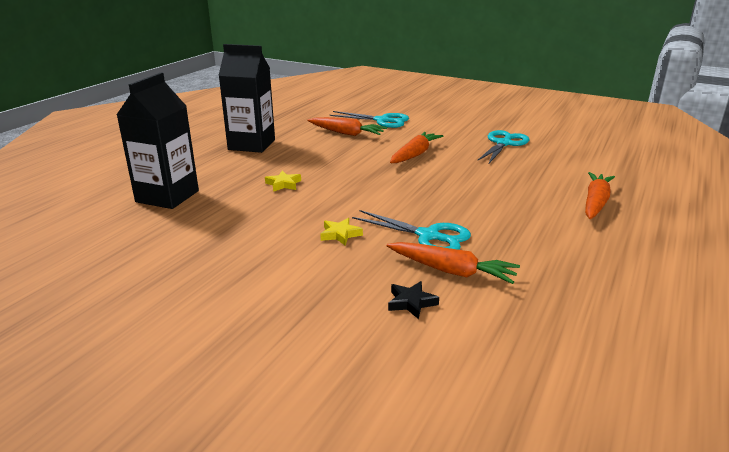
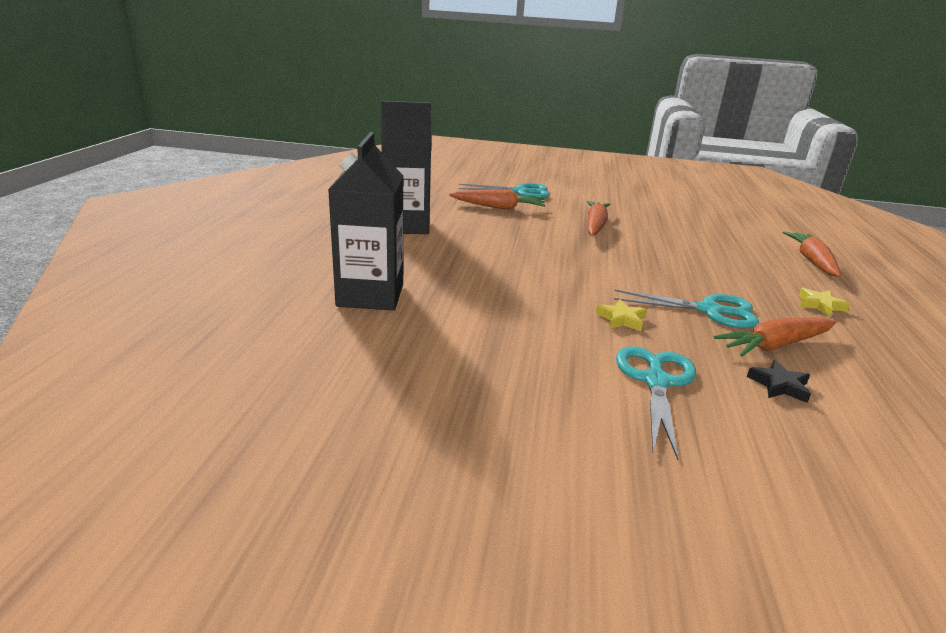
camera: 20 degrees left, 0 degrees up
yellow star [265,171,301,192] -> yellow star moved to [799,288,850,317]
orange carrot [387,242,520,284] -> orange carrot turned 150 degrees clockwise [714,317,836,357]
turquoise scissors [477,130,530,163] -> turquoise scissors moved to [616,346,696,460]

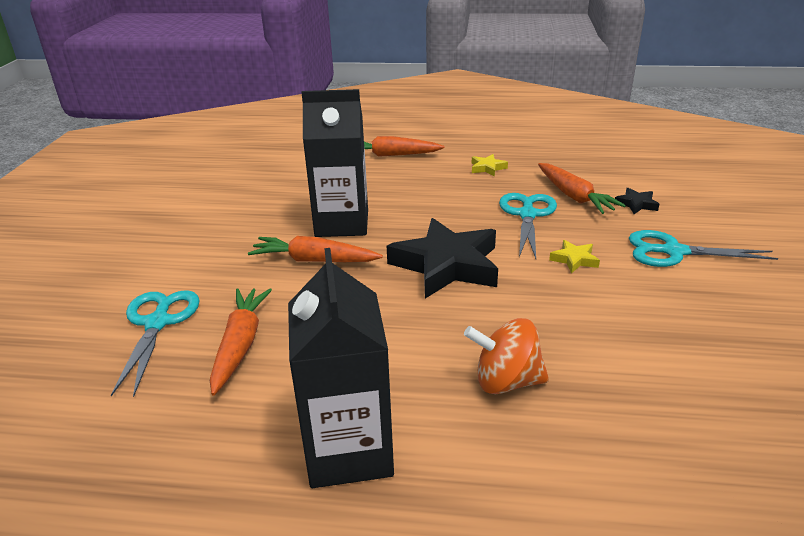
camera: 90 degrees left, 5 degrees up
black carton [328,132,403,311] -> black carton moved to [301,89,368,237]
none -> black star [387,218,498,299]
none -> orange spinning top [464,318,549,394]

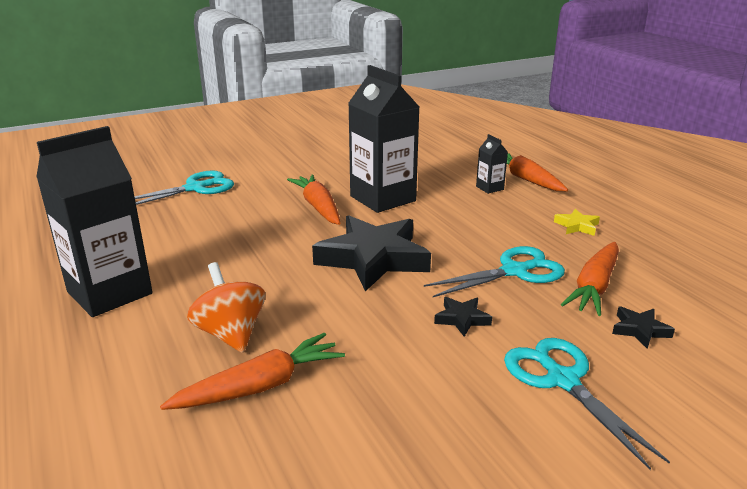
camera: 55 degrees right, 5 degrees down
orange carrot [210,288,272,395] -> orange carrot moved to [160,333,345,410]
yellow star [549,240,600,273] -> black star [434,297,492,337]
none -> black carton [476,134,508,194]

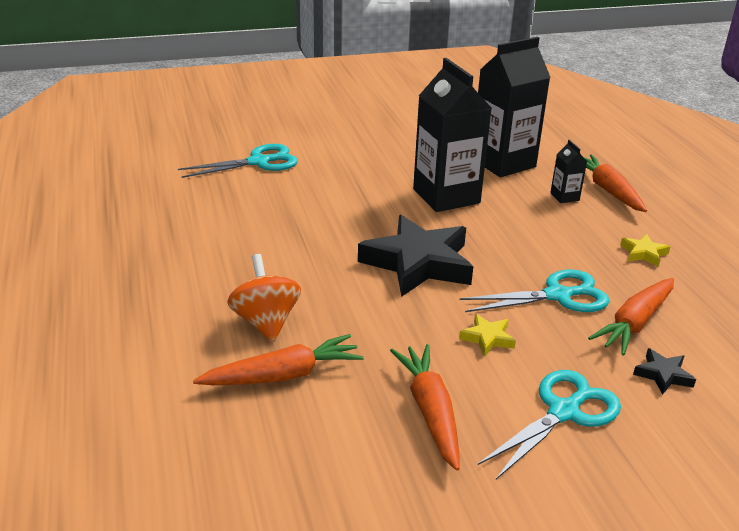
camera: 10 degrees right, 5 degrees up
black carton [36,126,153,317] -> black carton moved to [478,37,551,177]
orange carrot [287,174,340,225] -> orange carrot moved to [390,344,460,471]
black star [434,297,492,337] -> yellow star [459,314,516,356]
turquoise scissors [504,338,670,470] -> turquoise scissors turned 60 degrees clockwise [478,370,621,480]

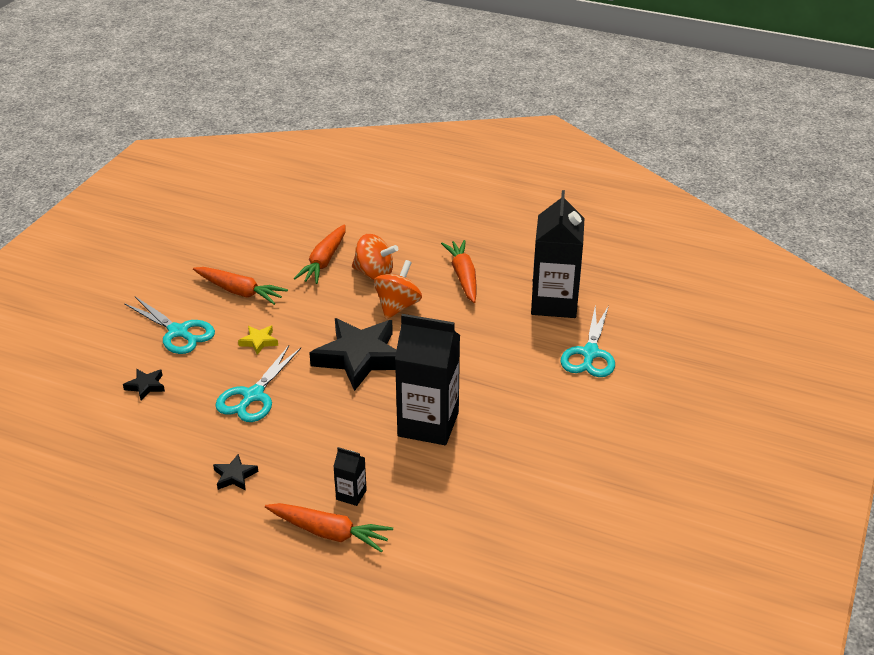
camera: 130 degrees right, 5 degrees up
black carton [478,37,551,177] -> black carton moved to [531,190,585,318]
turquoise scissors [478,370,621,480] -> turquoise scissors turned 45 degrees counterclockwise [124,297,215,354]
orange carrot [588,278,674,355] -> orange carrot moved to [441,240,476,303]
yellow star [620,234,670,267] -> black star [213,454,258,491]
none -> orange spinning top [374,260,422,319]

